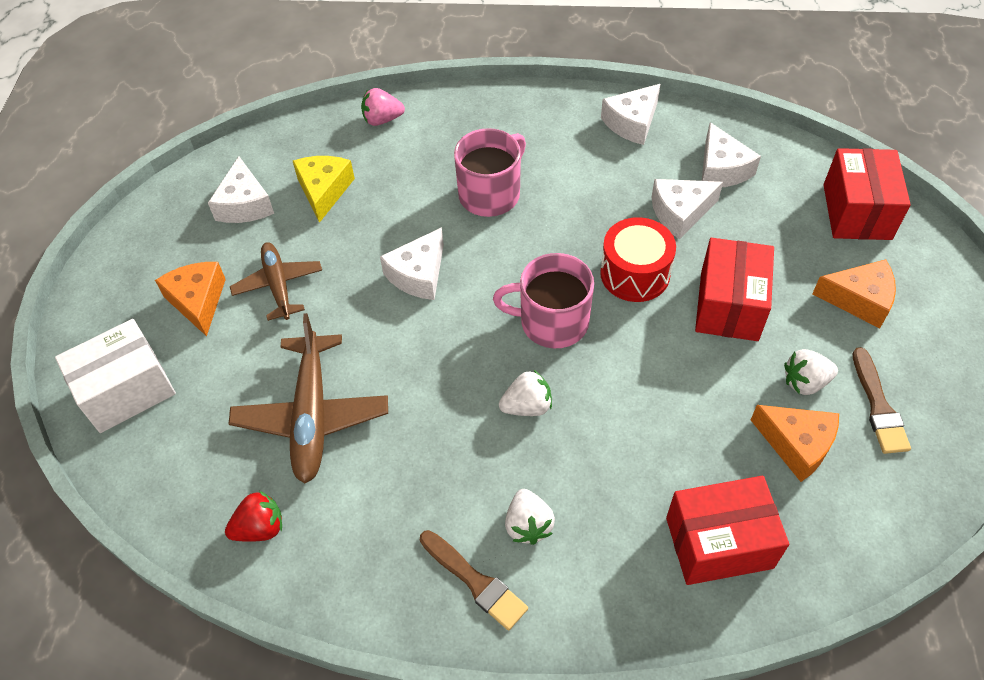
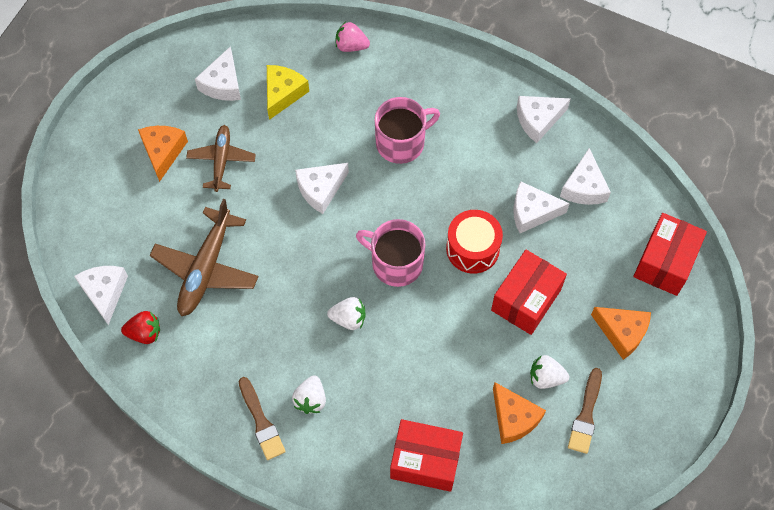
camera: 20 degrees right, 10 degrees up
white box [55,319,176,433] -> none
none -> white cheese [74,266,128,325]

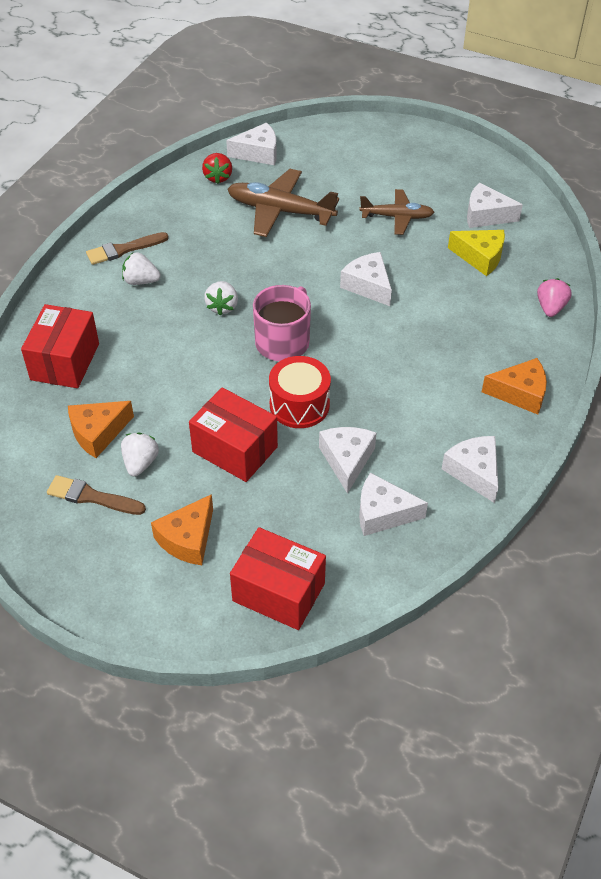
camera: 90 degrees right, 15 degrees down
orange cheese [138,126,188,182] -> orange cheese moved to [482,358,547,414]
pink mug [375,97,440,164] -> none

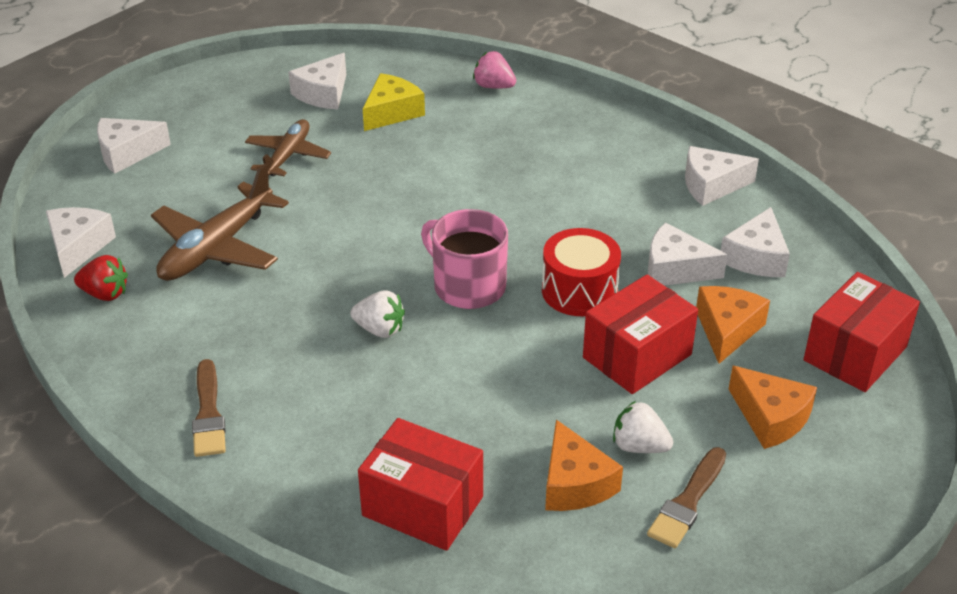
camera: 75 degrees left, 10 degrees down
white strawberry [122,253,161,285] -> none
white cheese [340,252,392,306] -> white cheese moved to [97,118,171,174]
orange cheese [482,358,547,414] -> orange cheese moved to [696,286,770,364]

